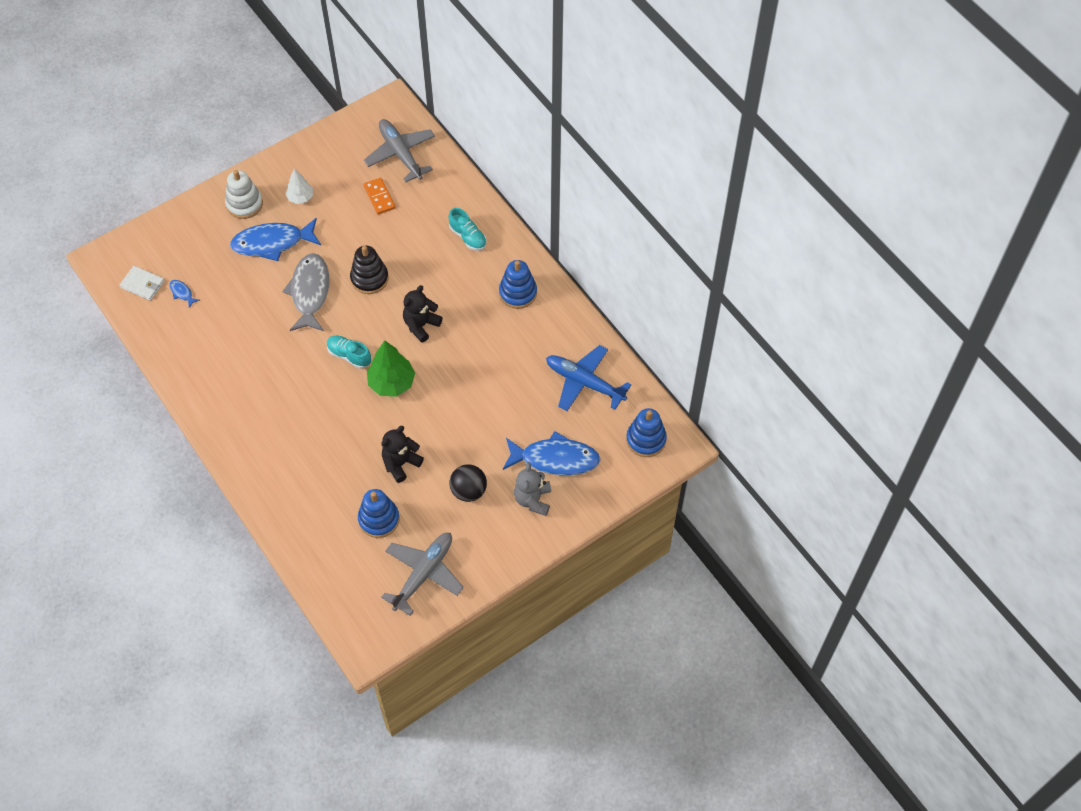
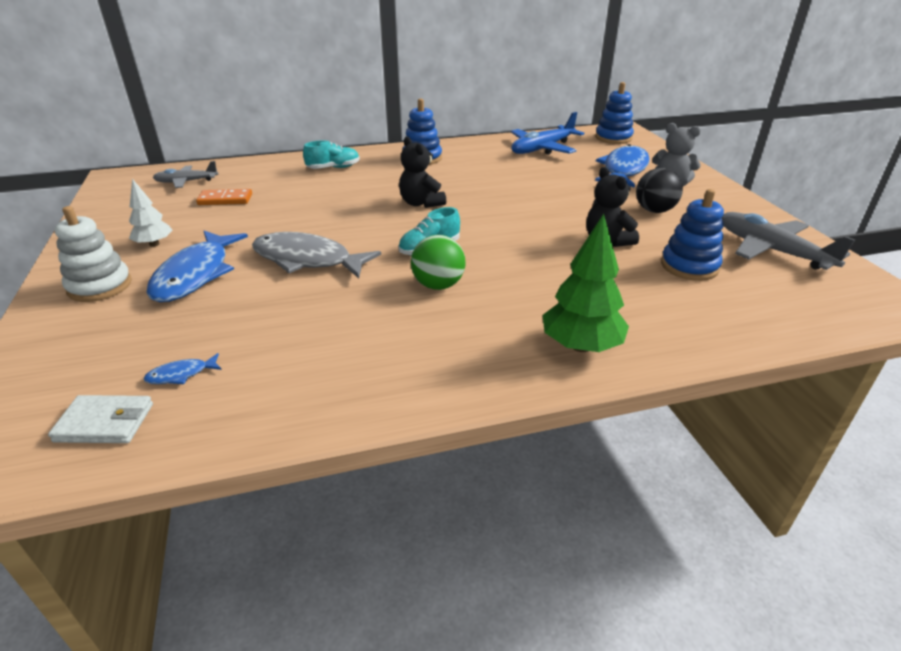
camera: 70 degrees left, 25 degrees down
white wallet [120,266,165,301] -> white wallet turned 45 degrees clockwise [48,395,153,443]
black stacking toy [350,246,388,294] -> none
grey plane [364,119,435,182] -> grey plane [153,161,218,188], size x0.61
green tree [367,340,415,397] -> green tree moved to [543,214,629,352]
none -> green ball [411,235,466,290]

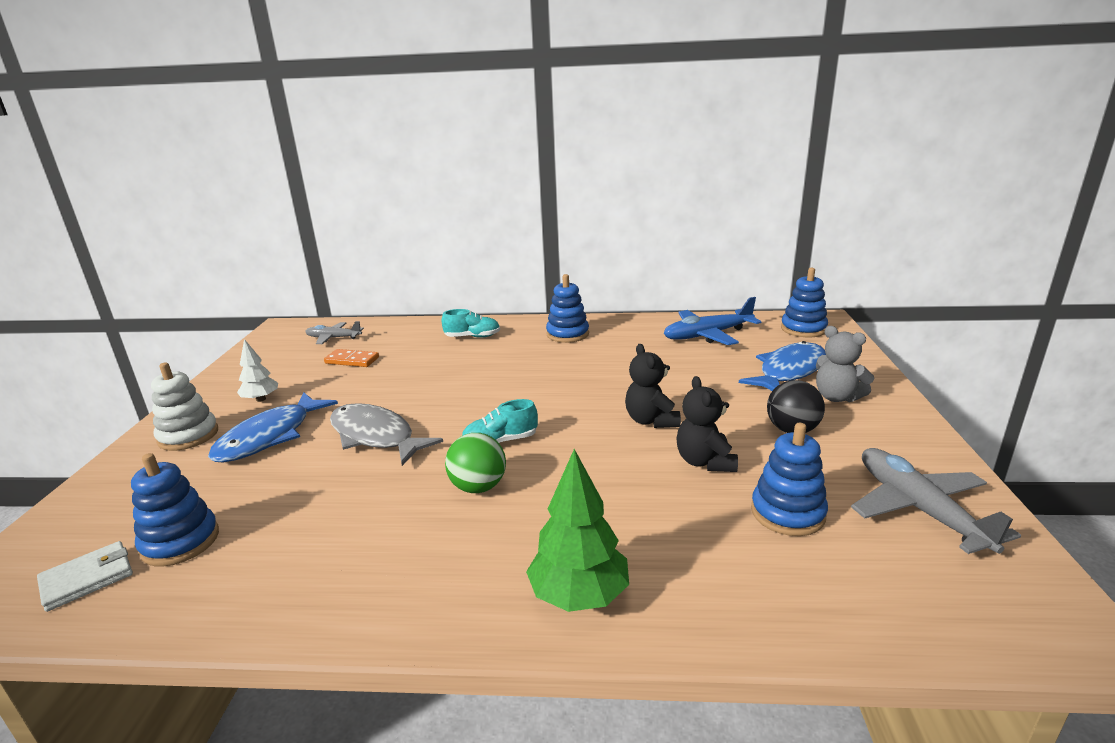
camera: 20 degrees right, 10 degrees down
white wallet [48,395,153,443] -> white wallet turned 60 degrees counterclockwise [37,541,133,612]
blue fish [144,353,222,384] -> blue stacking toy [131,453,219,566]
black teddy bear [399,136,446,208] -> black teddy bear moved to [625,344,681,428]

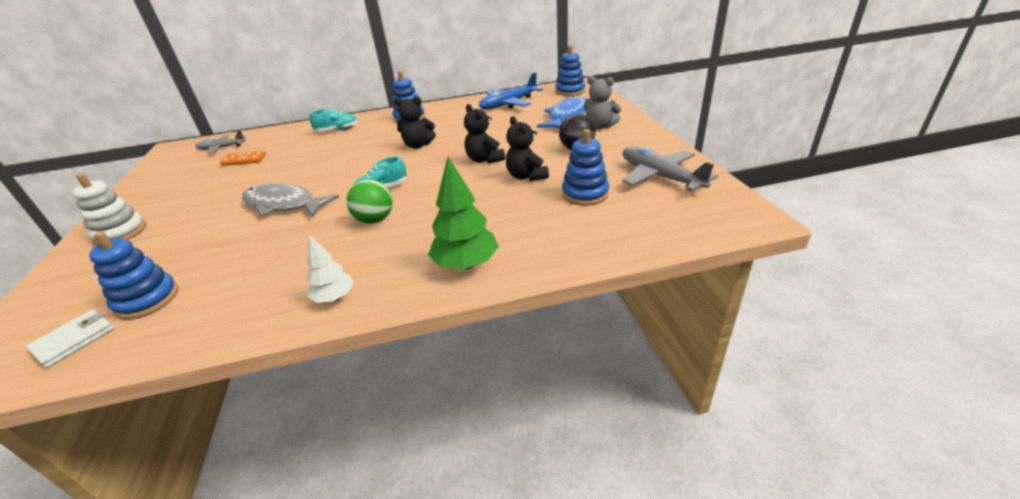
camera: 15 degrees left, 10 degrees up
blue fish [208,392,338,463] -> none
white tree [237,339,278,402] -> white tree moved to [307,235,354,303]
none -> black teddy bear [394,96,436,149]

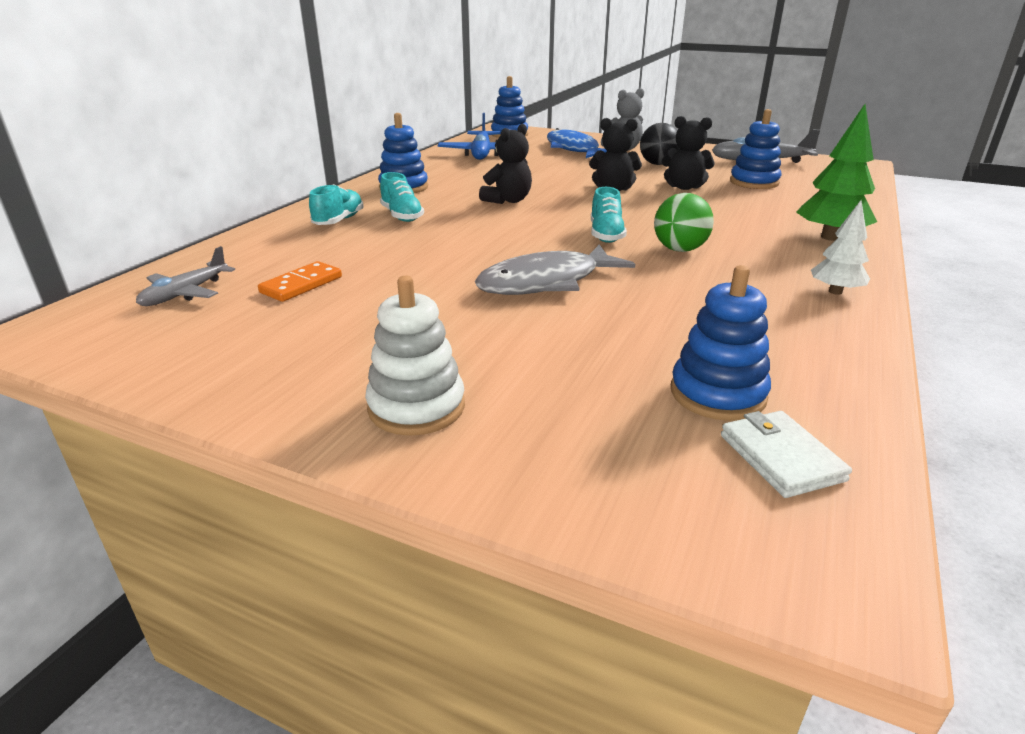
camera: 55 degrees left, 5 degrees down
none -> turquoise shoe [380,172,424,222]

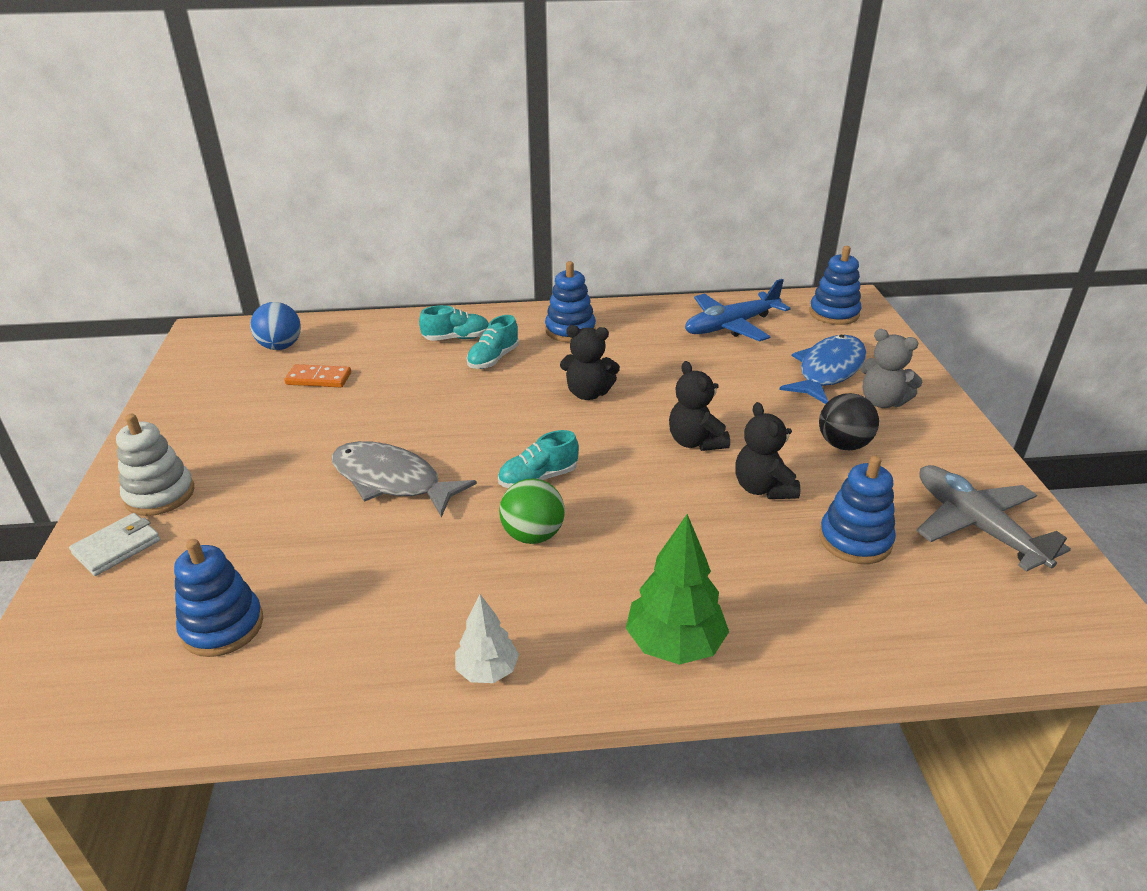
camera: 60 degrees right, 5 degrees up
grey plane [136,246,235,306] -> blue ball [250,302,301,350]
white wallet [721,411,852,498] -> white wallet moved to [69,513,160,576]

